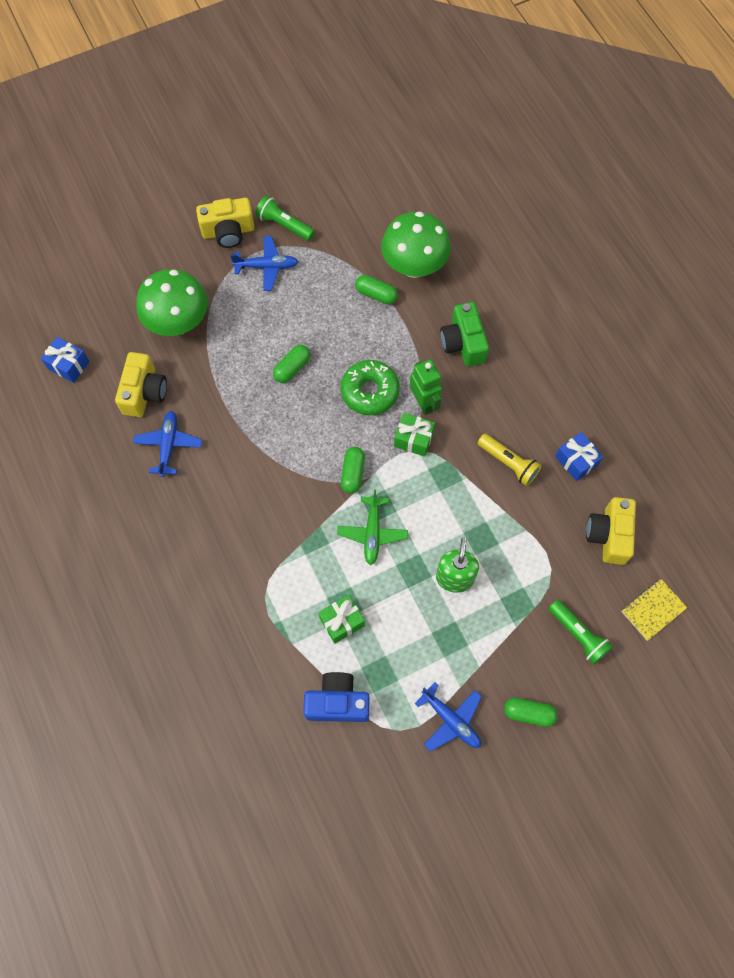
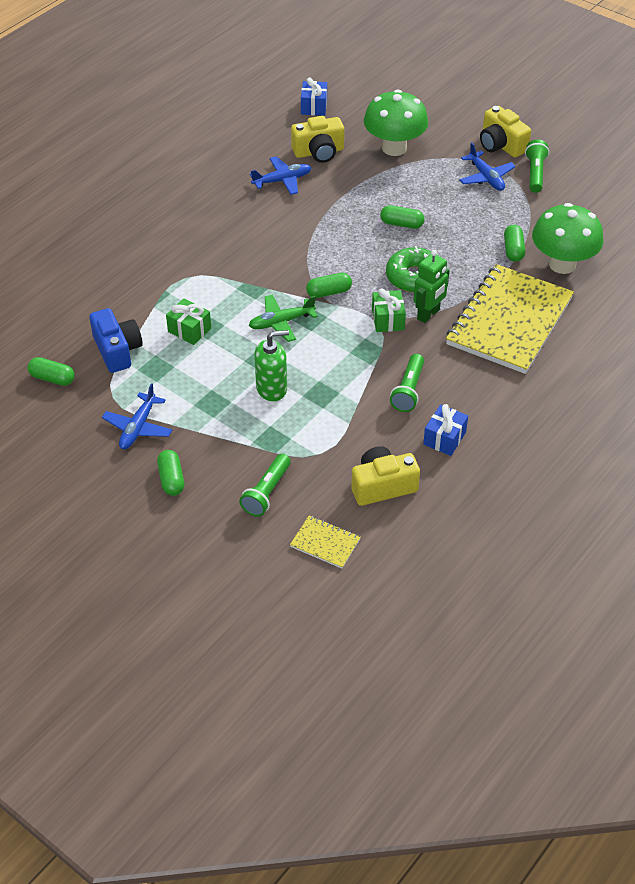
camera: 65 degrees right, 20 degrees down
green camera [440,302,489,366] -> yellow notebook [446,264,574,374]
yellow flashlight [477,434,542,486] -> green flashlight [390,354,424,412]
none -> green capsule [28,357,75,386]

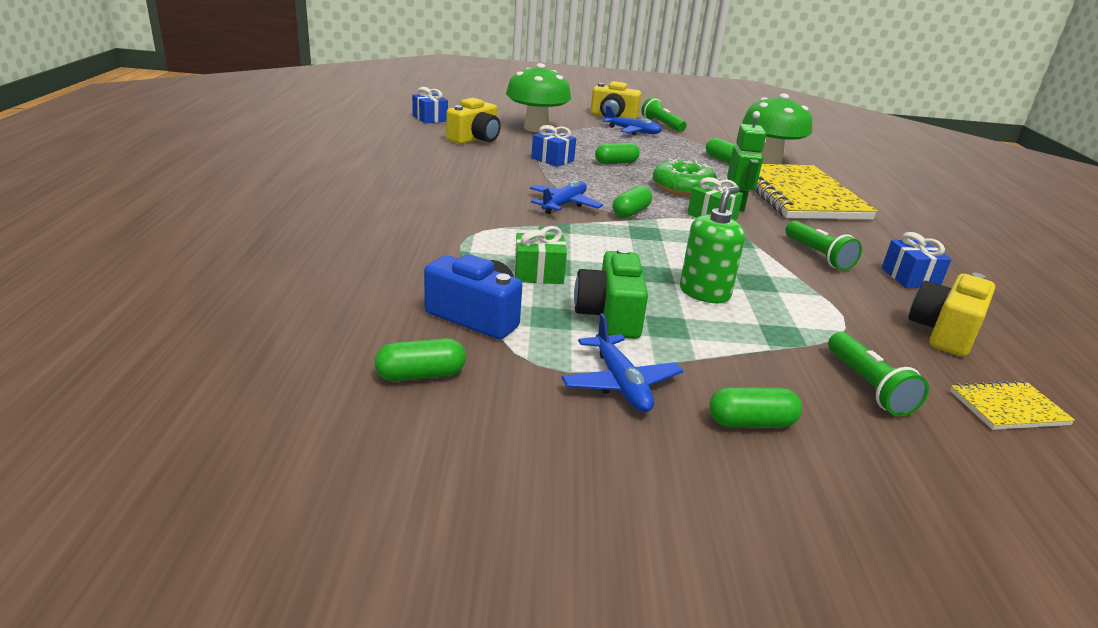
camera: 40 degrees left, 20 degrees down
green capsule [157,450,184,496] -> green capsule turned 45 degrees counterclockwise [709,387,802,427]
green plane [249,294,318,342] -> none
blue plane [250,156,311,195] -> blue plane moved to [530,180,603,214]
none -> blue gift [531,125,576,167]
none -> green camera [574,248,648,339]

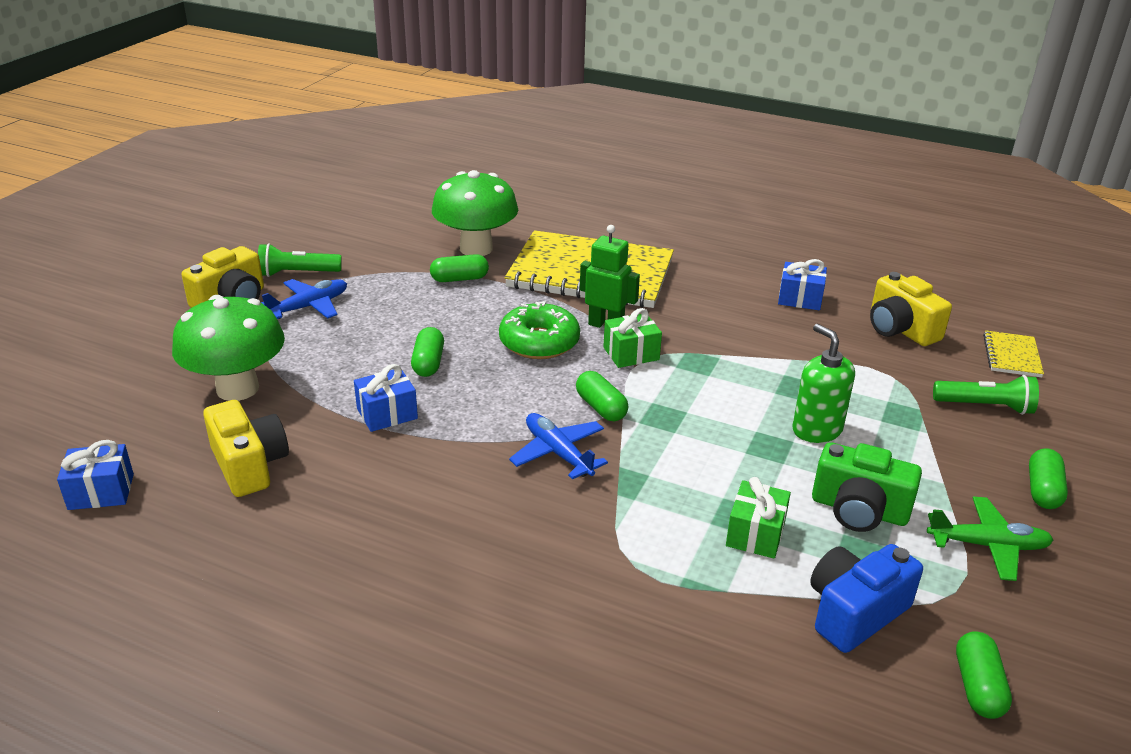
camera: 65 degrees left, 5 degrees up
blue plane [562,313,683,412] -> green plane [927,497,1053,581]
green flashlight [786,221,862,270] -> none

